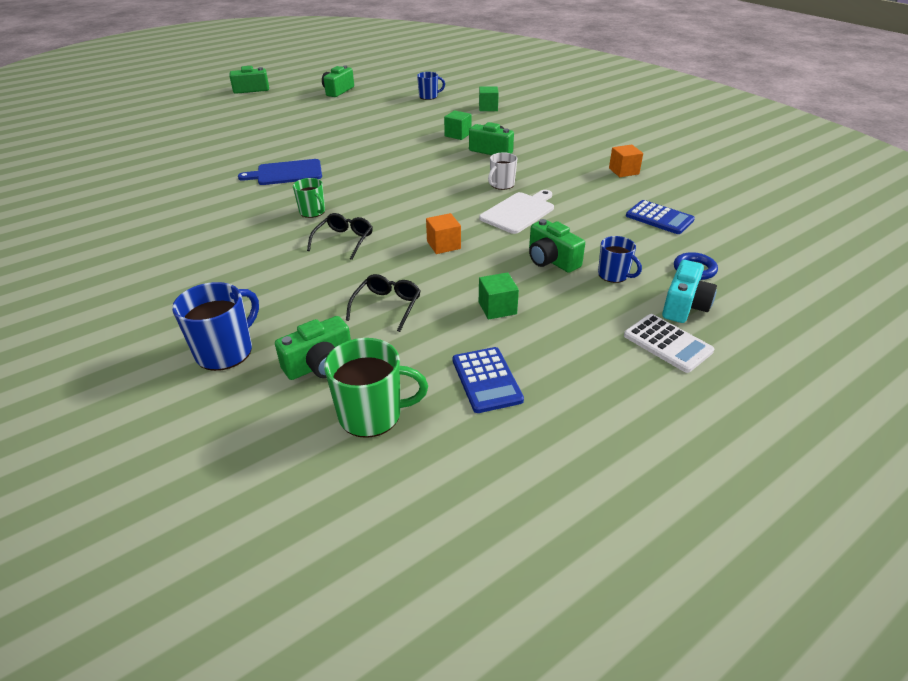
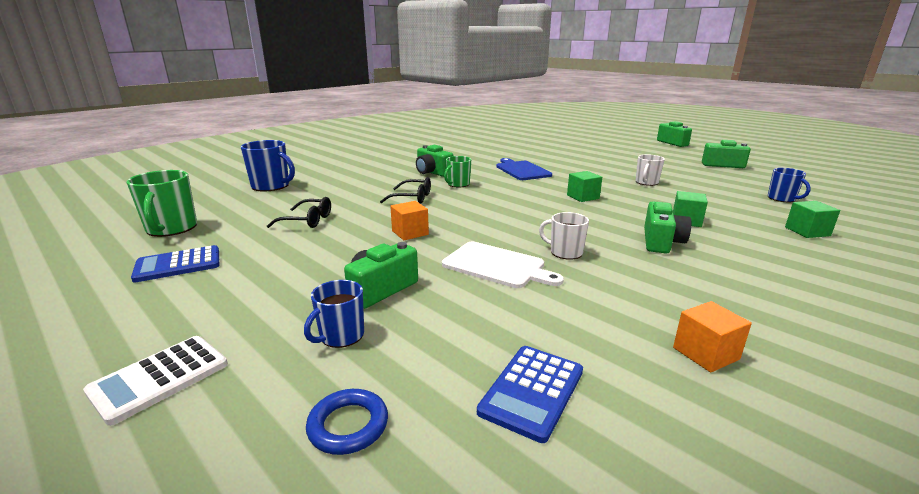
camera: 80 degrees right, 15 degrees down
green camera [275,316,351,380] -> green camera moved to [416,145,454,177]
green cube [479,272,519,320] -> green cube moved to [567,171,602,202]
turquoise camera [662,260,717,323] -> none
none -> white mug [636,154,665,186]

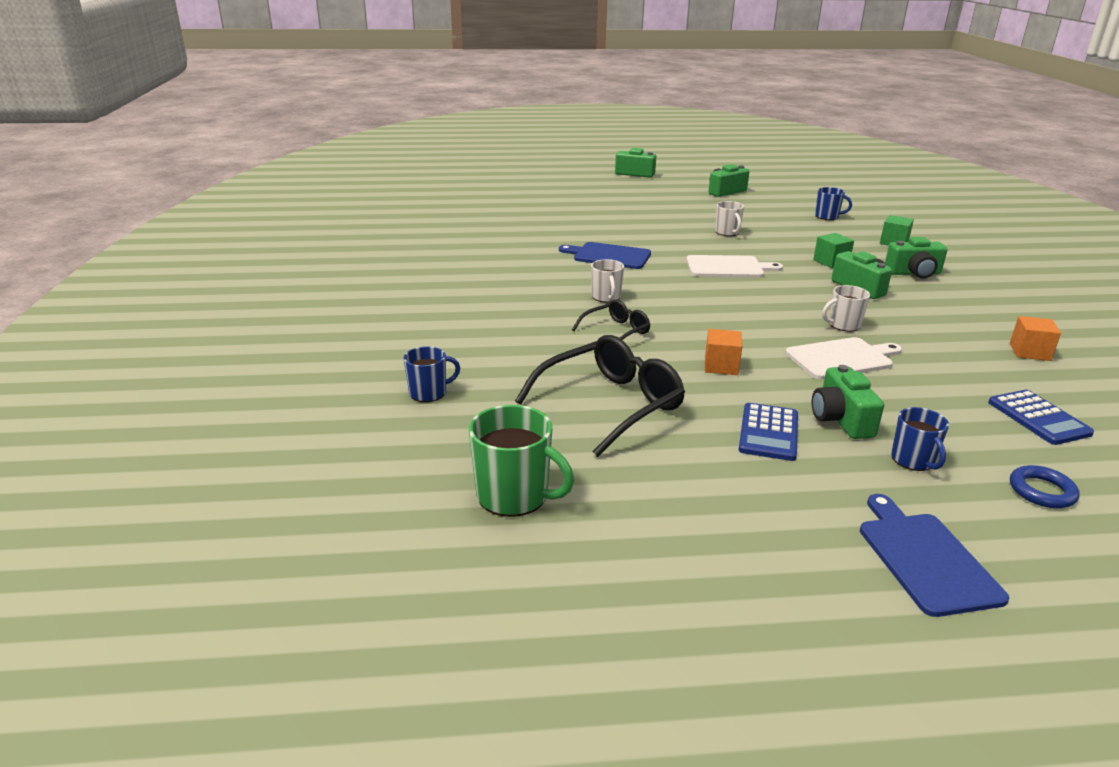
camera: 50 degrees left, 5 degrees up
white calculator [83,336,228,426] -> blue cutting board [860,494,1009,617]
blue calculator [131,245,219,282] -> blue calculator moved to [739,403,798,461]
blue mug [241,140,295,191] -> blue mug [403,346,460,402], size x0.62
black glasses [267,197,331,228] -> black glasses [515,335,685,457], size x1.81
green camera [416,145,454,177] -> green camera moved to [885,237,947,279]
green mug [444,156,471,187] -> white mug [591,259,624,303]
green cube [567,171,602,202] -> white cutting board [686,255,783,278]

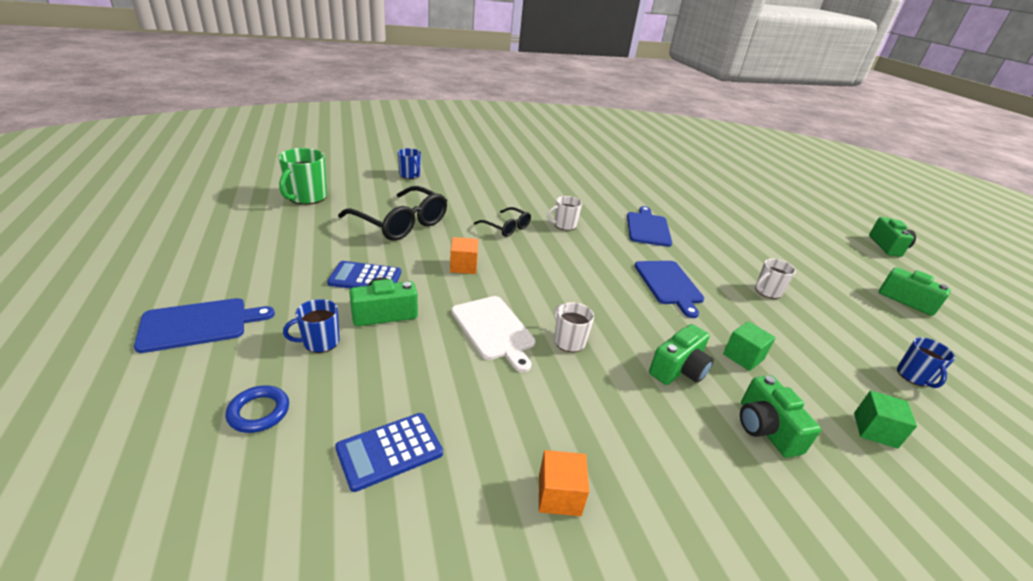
camera: 75 degrees right, 5 degrees up
white cutting board [686,255,783,278] -> blue cutting board [635,261,704,318]

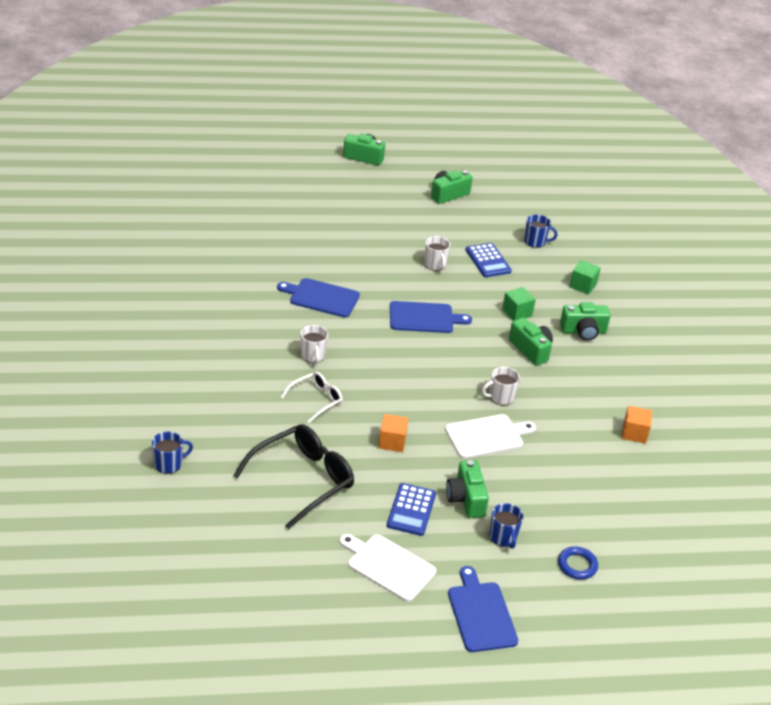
camera: 80 degrees left, 5 degrees up
green mug [278,148,327,205] -> none
blue calculator [335,413,443,492] -> blue calculator moved to [466,243,512,277]
black glasses [474,207,531,237] -> white glasses [281,372,343,423]
none -> white cutting board [340,534,436,602]

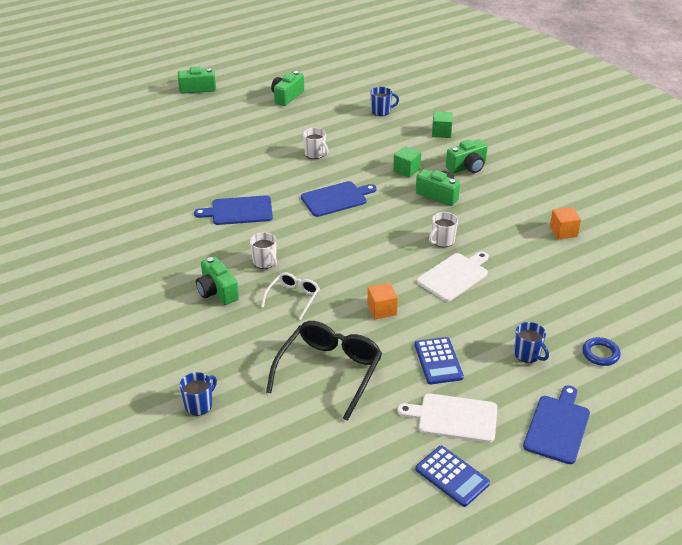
camera: 20 degrees left, 0 degrees up
green camera [446,460,489,518] -> green camera moved to [196,256,239,305]
blue cutting board [448,566,518,652] -> blue cutting board turned 60 degrees clockwise [523,385,590,464]
blue calculator [466,243,512,277] -> blue calculator moved to [416,446,490,507]

